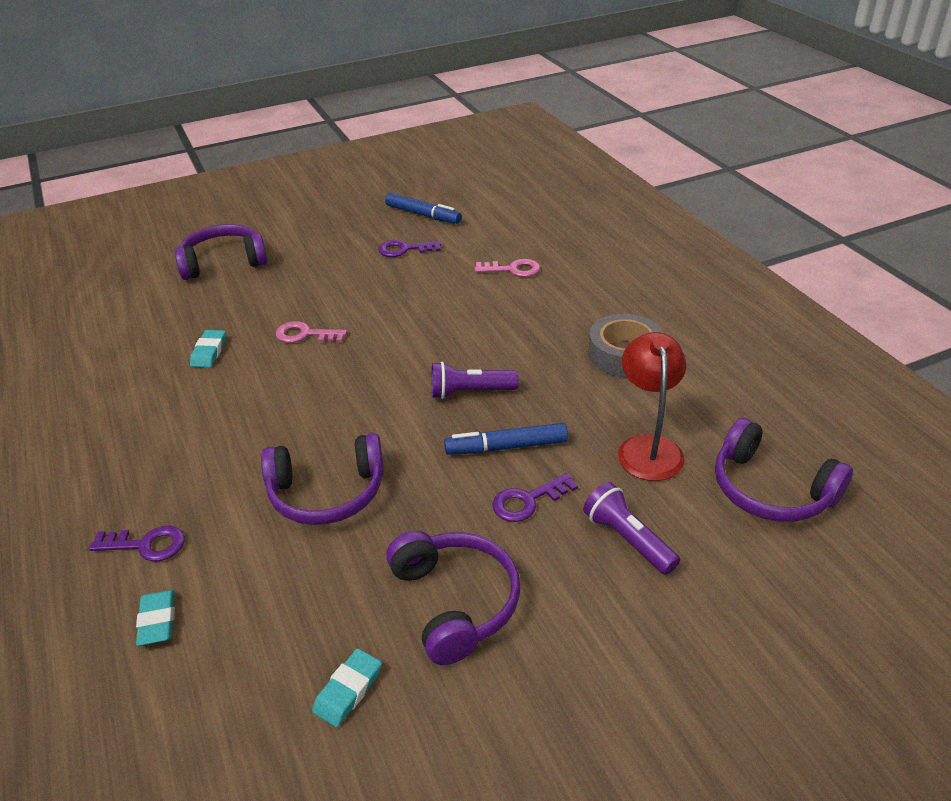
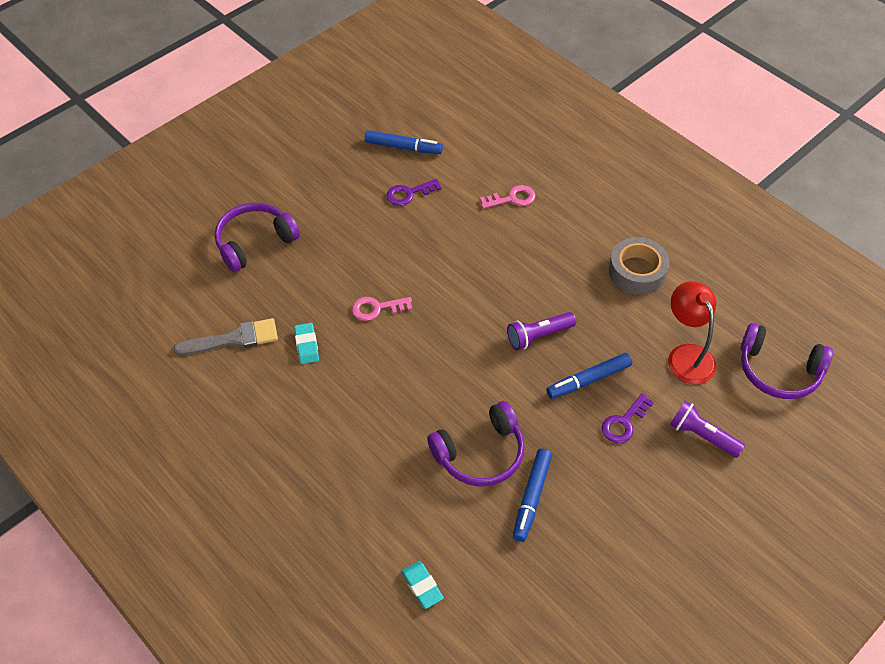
camera: 20 degrees left, 15 degrees up
purple key [89,526,185,562] -> none
turquoise eraser [312,648,382,727] -> none
purple headphones [386,531,520,665] -> none
none -> grey brush [174,318,278,355]
none -> blue marker [513,449,552,542]

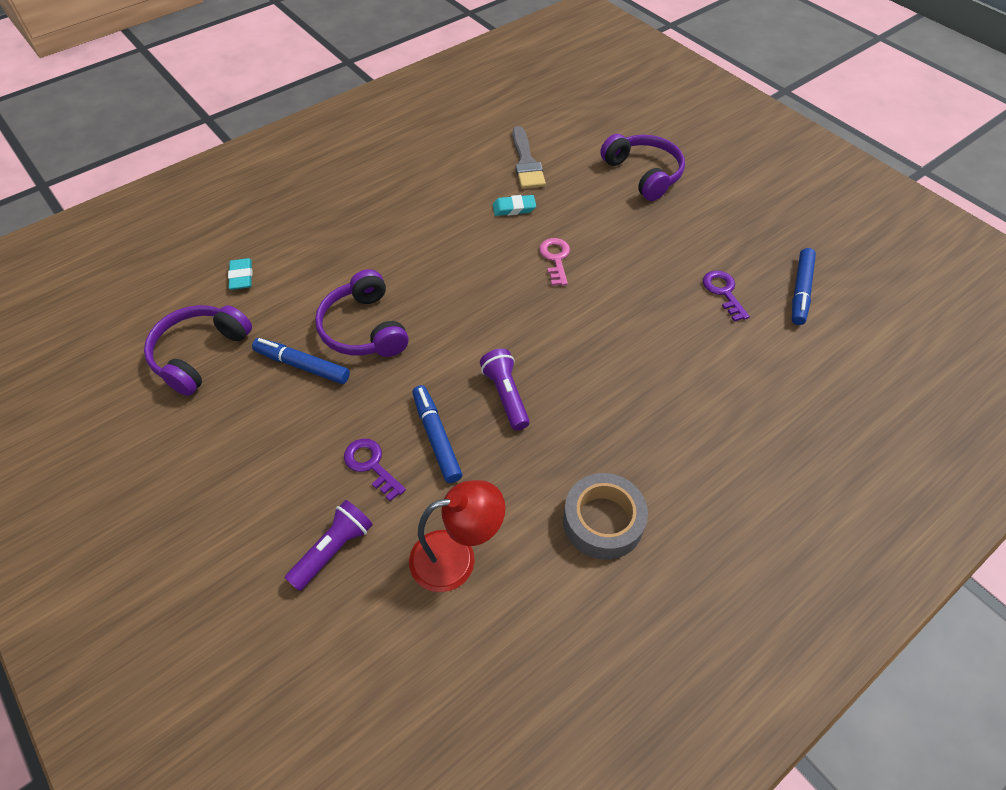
camera: 95 degrees right, 0 degrees up
turquoise eraser [401,561,444,609] -> turquoise eraser turned 75 degrees counterclockwise [228,258,252,290]
pink key [480,185,536,209] -> none
purple headphones [741,323,833,399] -> purple headphones moved to [144,305,252,396]

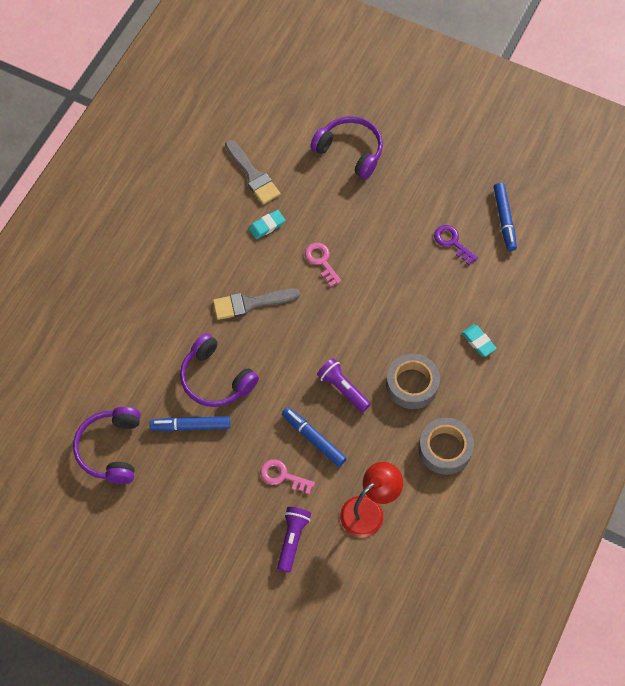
camera: 25 degrees left, 10 degrees up
turquoise eraser [228,258,252,290] -> turquoise eraser moved to [462,325,497,357]
purple key [344,439,406,501] -> pink key [260,459,315,494]
none -> grey brush [213,289,300,320]
none -> grey tape [386,354,440,409]

